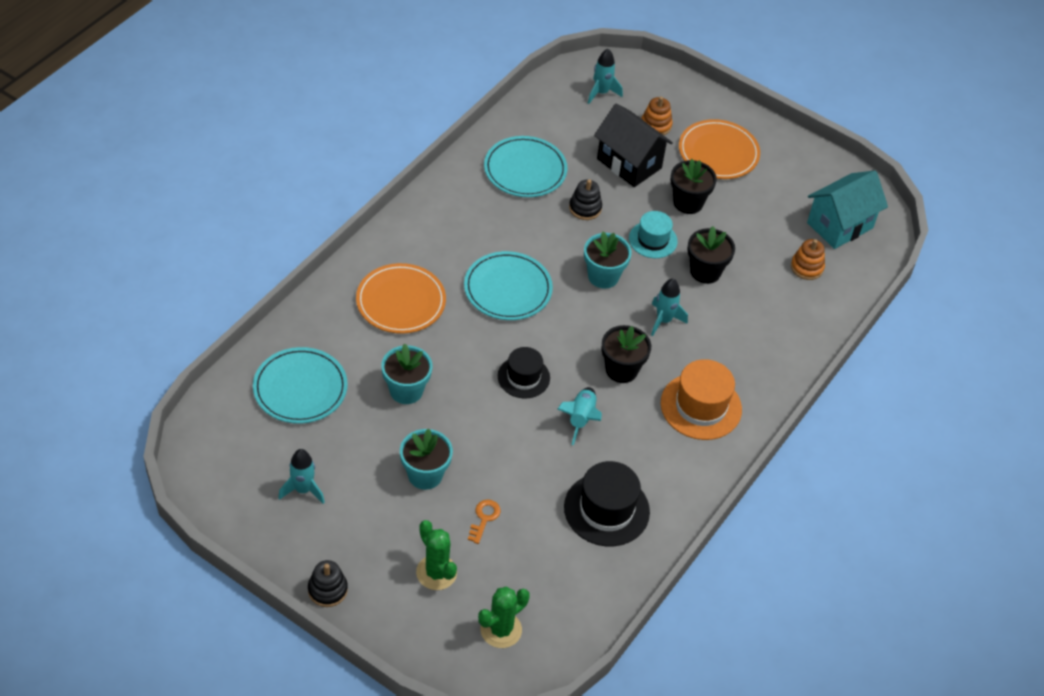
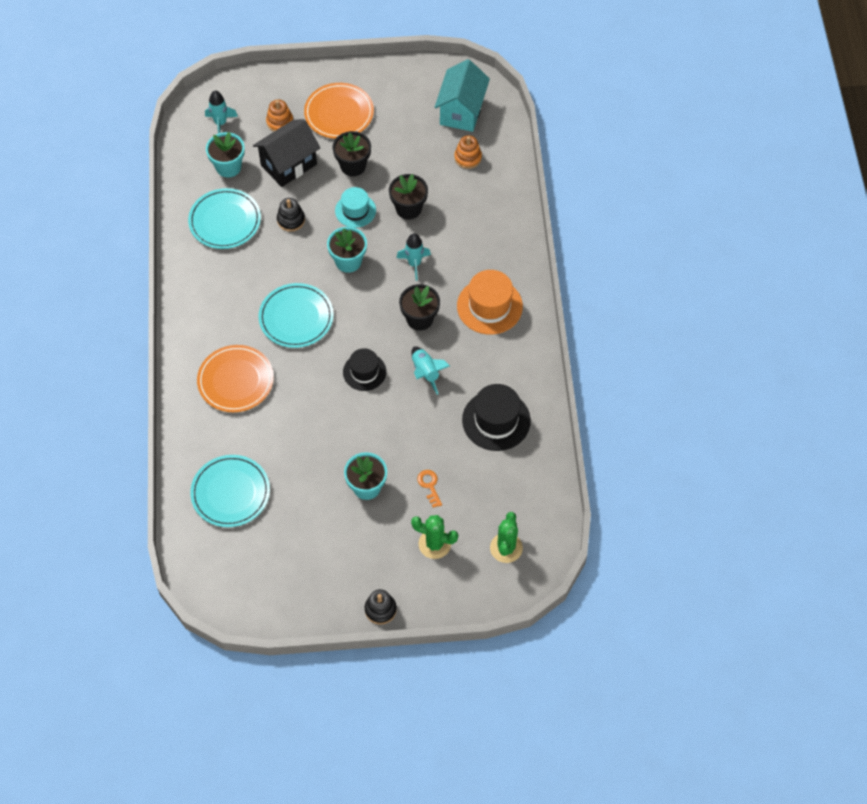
camera: 35 degrees left, 10 degrees up
turquoise rocket [278,449,325,504] -> none
turquoise flower pot [381,344,433,404] -> turquoise flower pot moved to [206,132,245,178]
black house [594,103,673,187] -> black house turned 45 degrees counterclockwise [253,119,320,187]

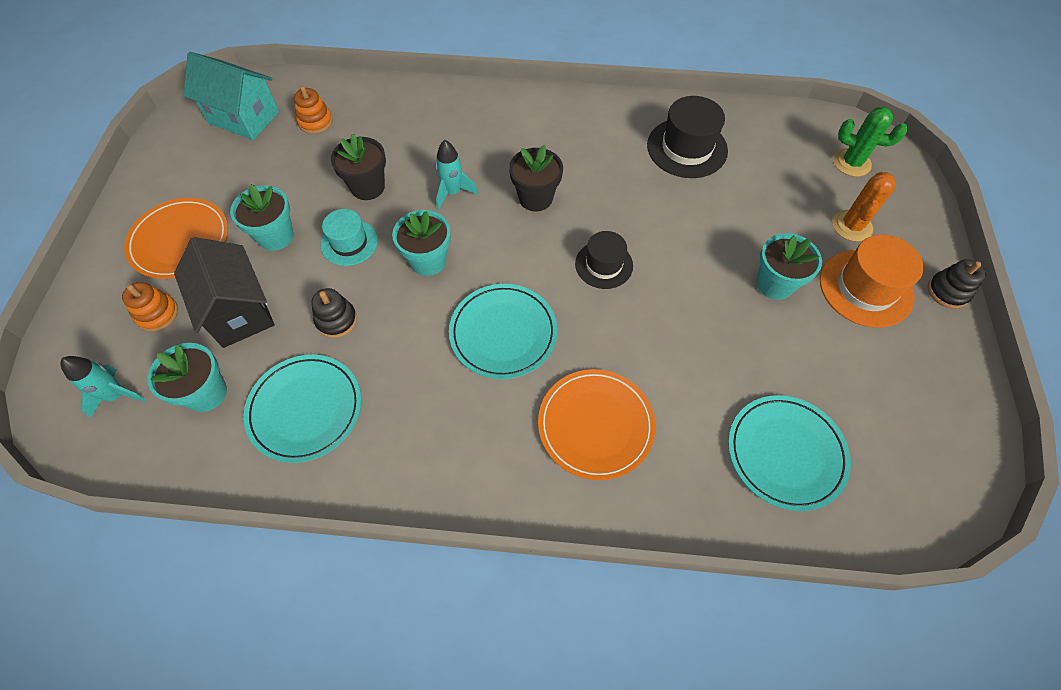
camera: 80 degrees left, 0 degrees up
black flower pot [333,131,371,176] -> turquoise flower pot [230,184,294,251]
turquoise rocket [411,347,450,395] -> none
green cactus [411,515,458,559] -> orange cactus [832,172,896,242]
orange key [417,470,442,508] -> none
orange hat [457,270,523,335] -> orange hat moved to [820,235,924,328]

